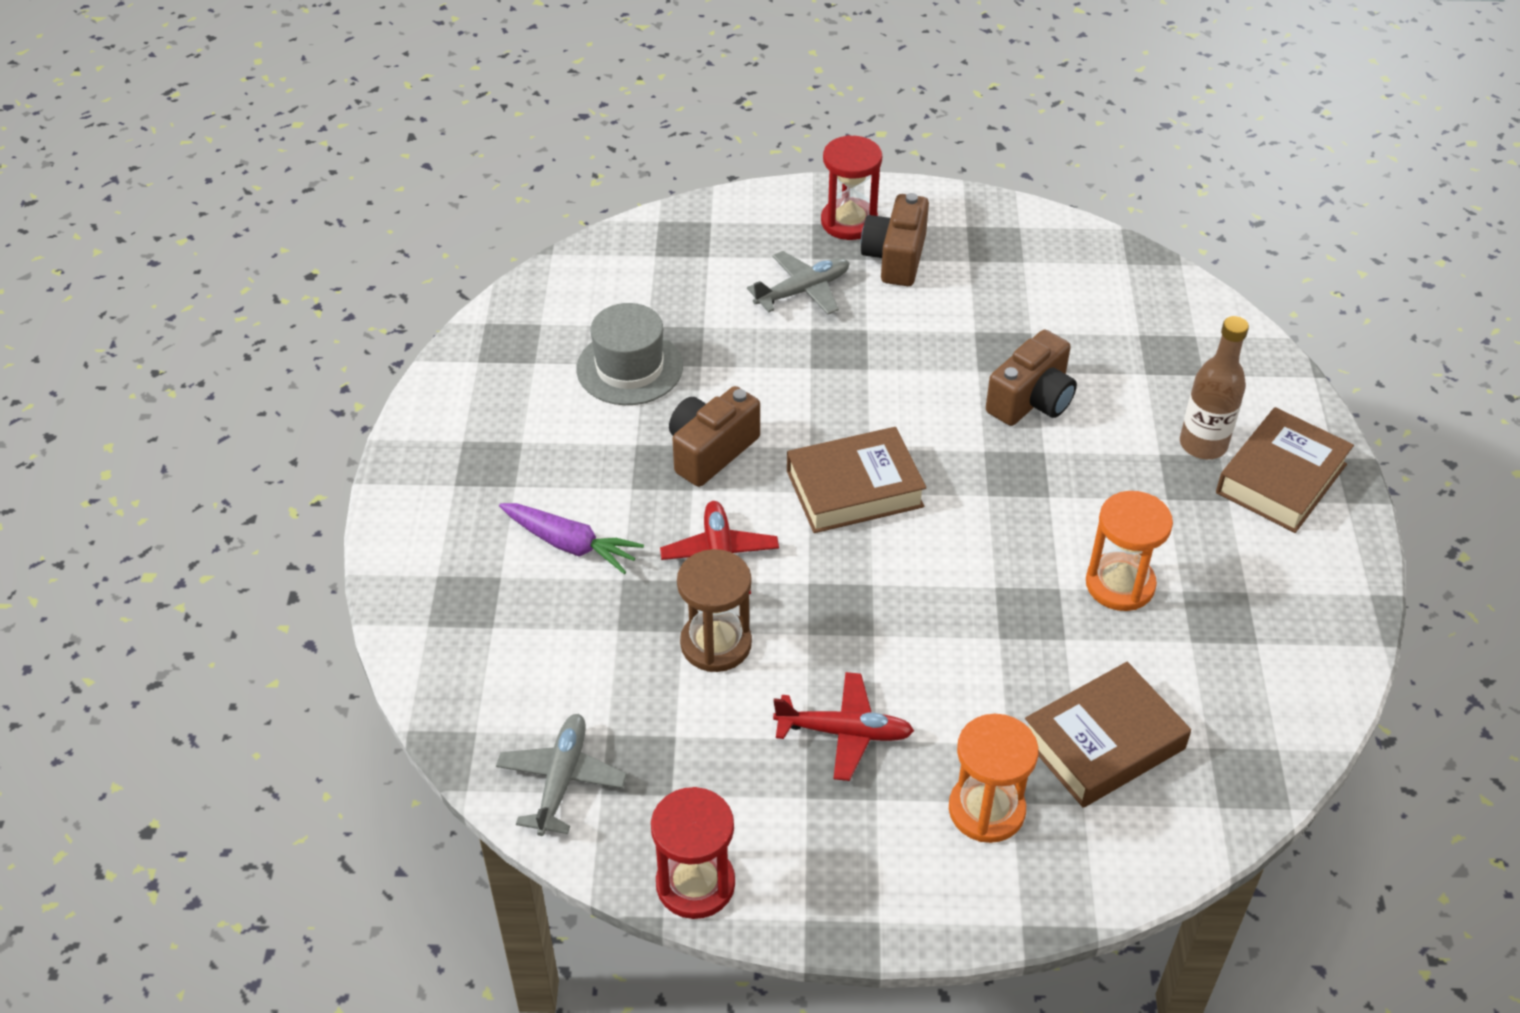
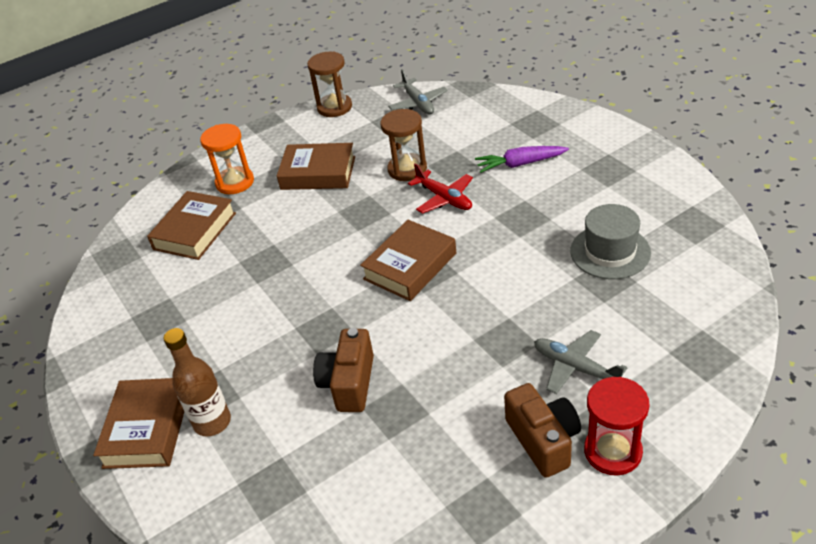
camera: 150 degrees right, 5 degrees down
red hourglass [651,787,735,919] -> brown hourglass [307,52,352,117]
brown camera [669,386,760,487] -> none
grey plane [747,251,849,314] -> grey plane turned 105 degrees clockwise [534,330,628,394]
red plane [773,672,914,781] -> brown book [277,143,355,190]
orange hourglass [1086,491,1173,611] -> none

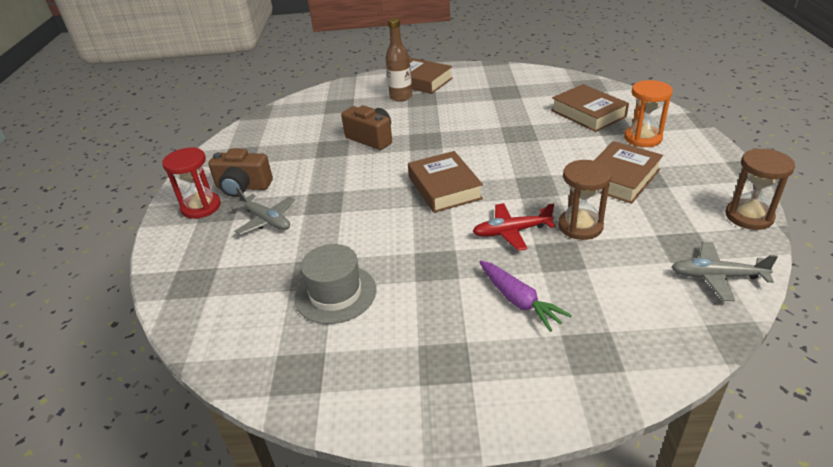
camera: 120 degrees right, 5 degrees down
purple carrot [475,146,569,173] -> purple carrot turned 120 degrees clockwise [479,260,572,332]
grey plane [534,330,628,394] -> grey plane turned 60 degrees clockwise [231,188,295,235]

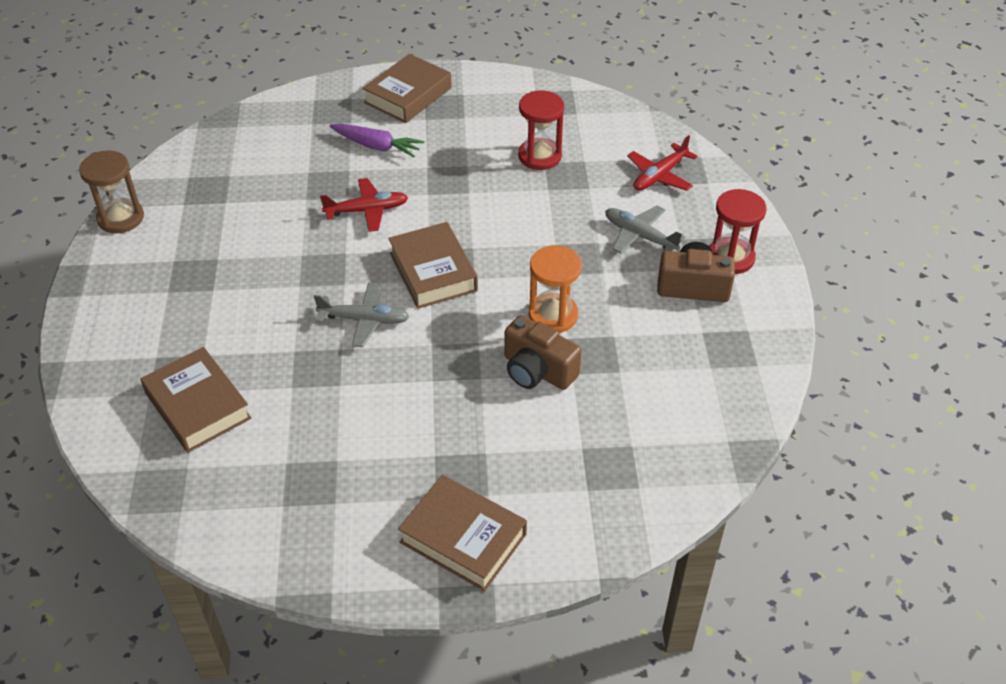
camera: 175 degrees right, 10 degrees up
grey hat [295,244,377,324] -> red hourglass [518,90,564,170]
brown bottle [385,18,412,102] -> none
purple carrot [479,260,572,332] -> purple carrot turned 150 degrees clockwise [329,123,424,158]
brown hourglass [558,160,612,240] -> none
brown book [594,141,663,204] -> brown book moved to [362,54,452,123]
orange hourglass [624,80,673,147] -> orange hourglass moved to [529,245,582,333]
grey plane [671,242,778,301] -> grey plane moved to [314,283,410,347]
none -> red plane [627,135,698,191]

